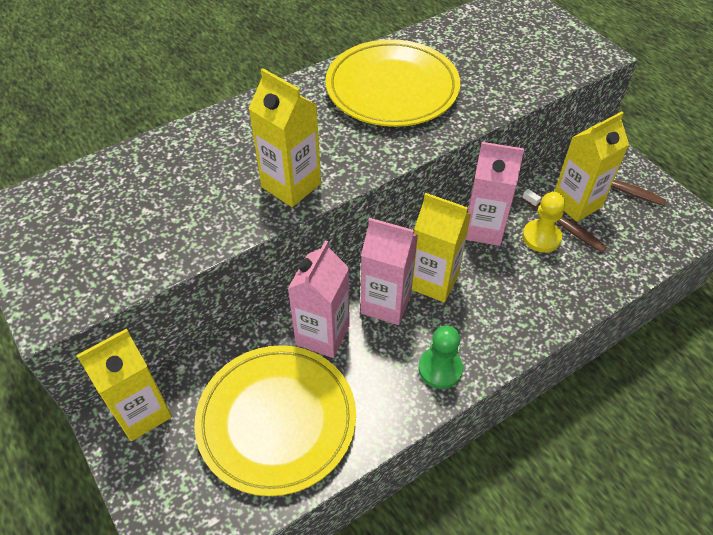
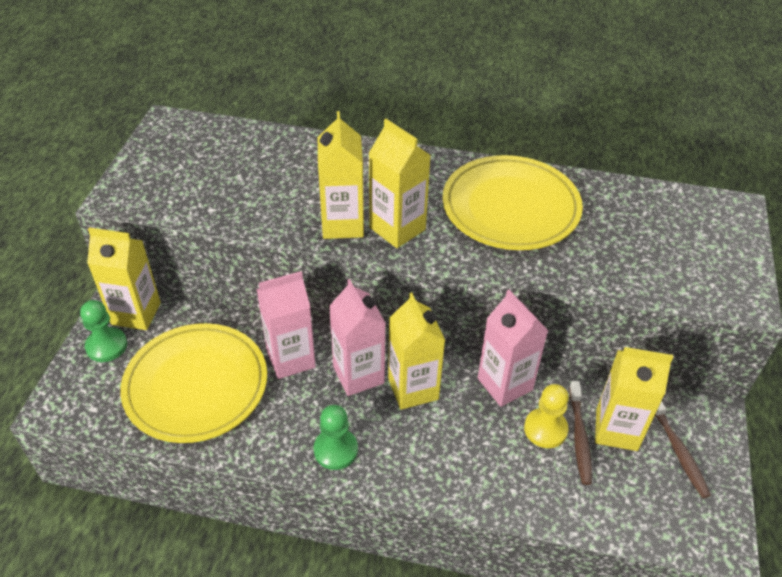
camera: 45 degrees right, 5 degrees down
none -> green pawn [80,300,127,362]
none -> yellow carton [369,119,431,248]

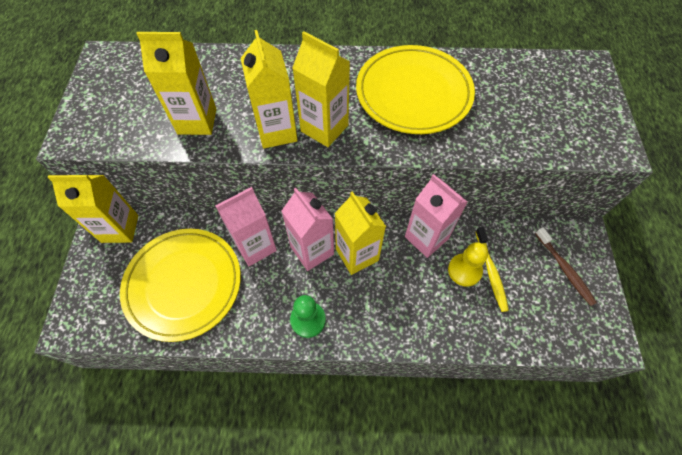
camera: 10 degrees left, 15 degrees up
green pawn [80,300,127,362] -> none
brown toothbrush [569,381,592,485] -> yellow toothbrush [476,227,509,312]
yellow carton [595,347,673,451] -> yellow carton moved to [136,32,216,135]

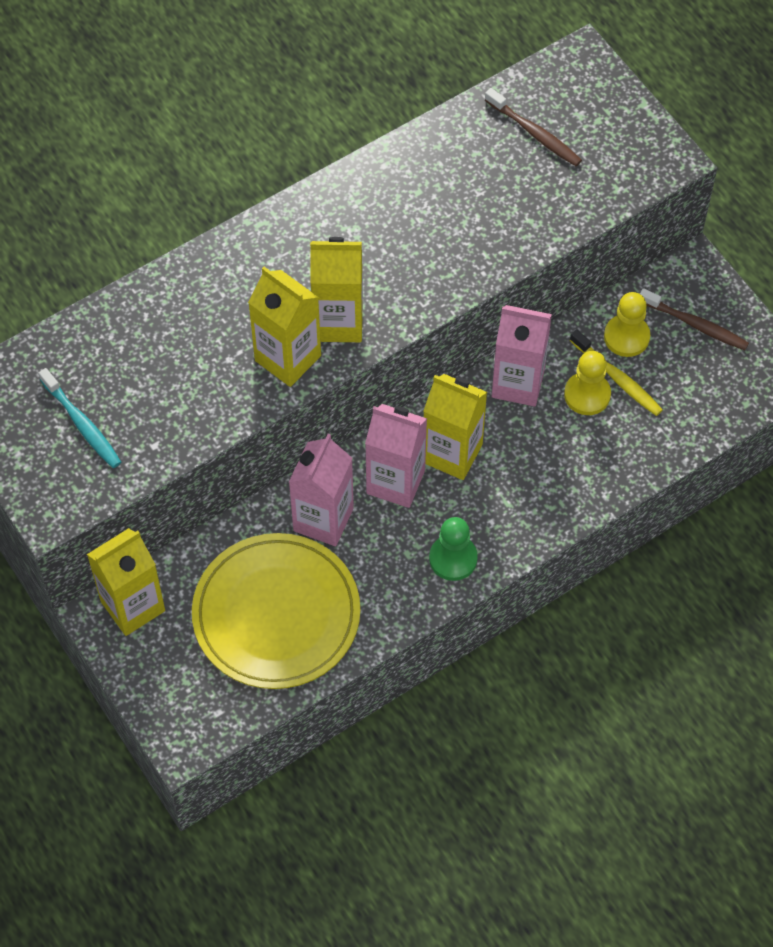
camera: 35 degrees left, 0 degrees up
yellow carton [136,32,216,135] -> none
yellow plate [356,45,475,134] -> none
none -> turquoise toothbrush [38,368,121,468]
none -> brown toothbrush [485,88,582,166]
none -> yellow pawn [604,292,650,357]

